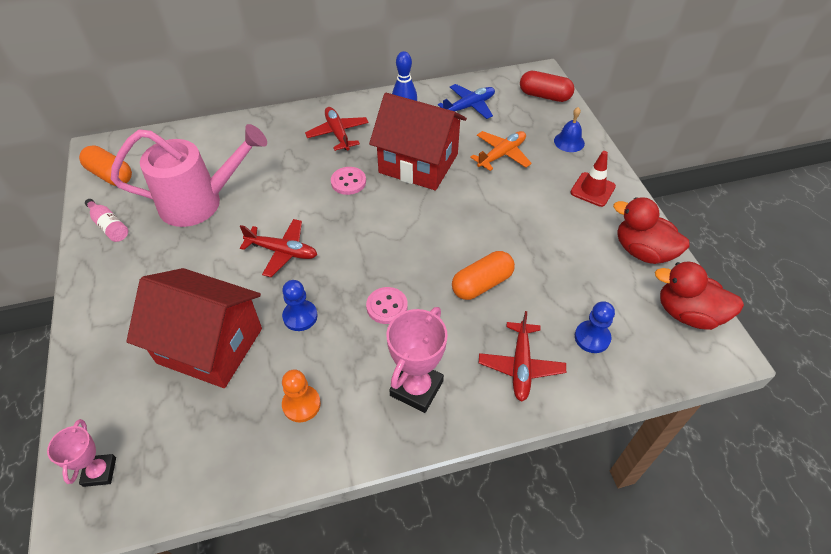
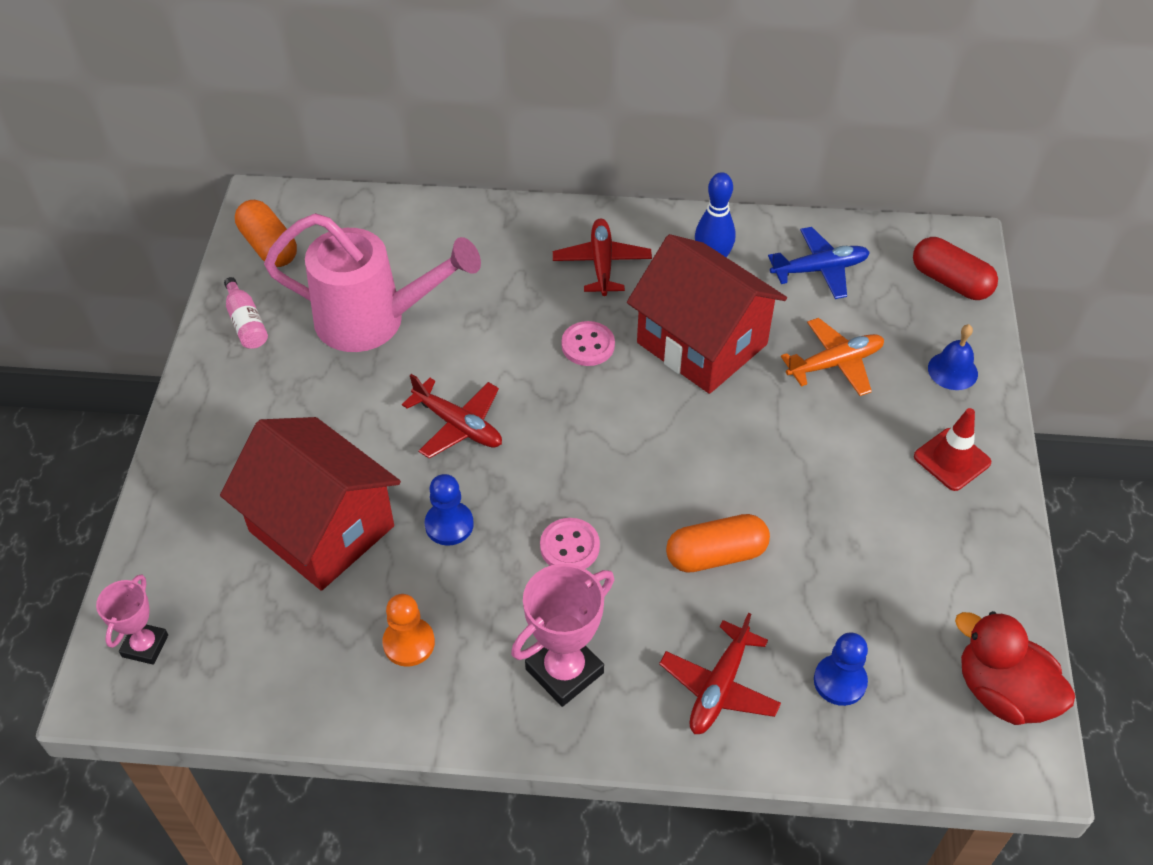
camera: 20 degrees right, 0 degrees up
red duck [613,197,690,264] -> none

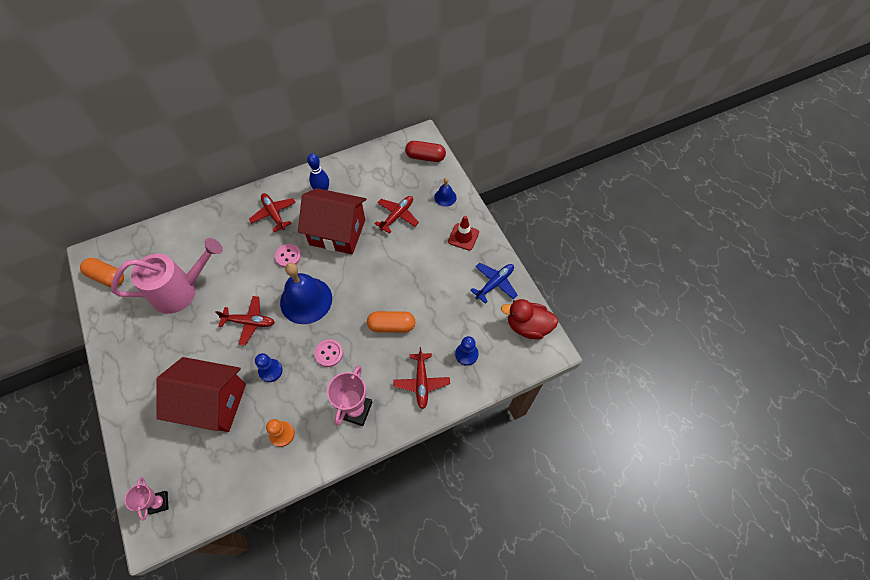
camera: 30 degrees left, 10 degrees up
pink bottle [224,277,268,349] -> none
orange capsule [666,514,770,573] -> orange capsule turned 45 degrees clockwise [367,311,415,332]
blue plane [768,227,870,299] -> blue plane moved to [470,263,518,304]
orange plane [781,318,884,396] -> red plane [374,196,419,234]
none -> blue bell [280,263,332,324]

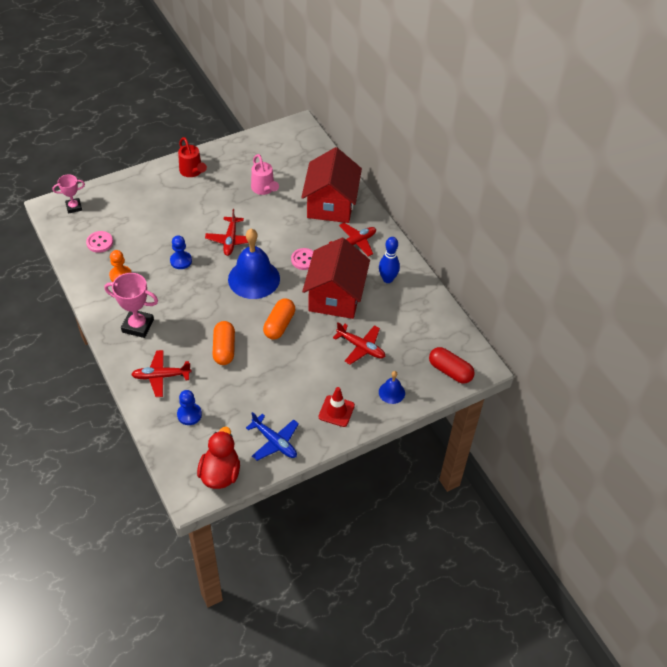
camera: 85 degrees right, 10 degrees down
orange capsule [80,258,124,287] -> orange capsule moved to [263,299,295,339]
pink watering can [111,238,223,314] -> pink watering can [251,154,279,195], size x0.57
red house [156,357,246,432] -> red house moved to [301,147,362,223]
pink button [314,339,343,367] -> pink button moved to [86,231,113,253]
red capsule [405,141,446,162] -> red capsule turned 60 degrees counterclockwise [429,347,475,384]
none -> red watering can [178,137,207,177]

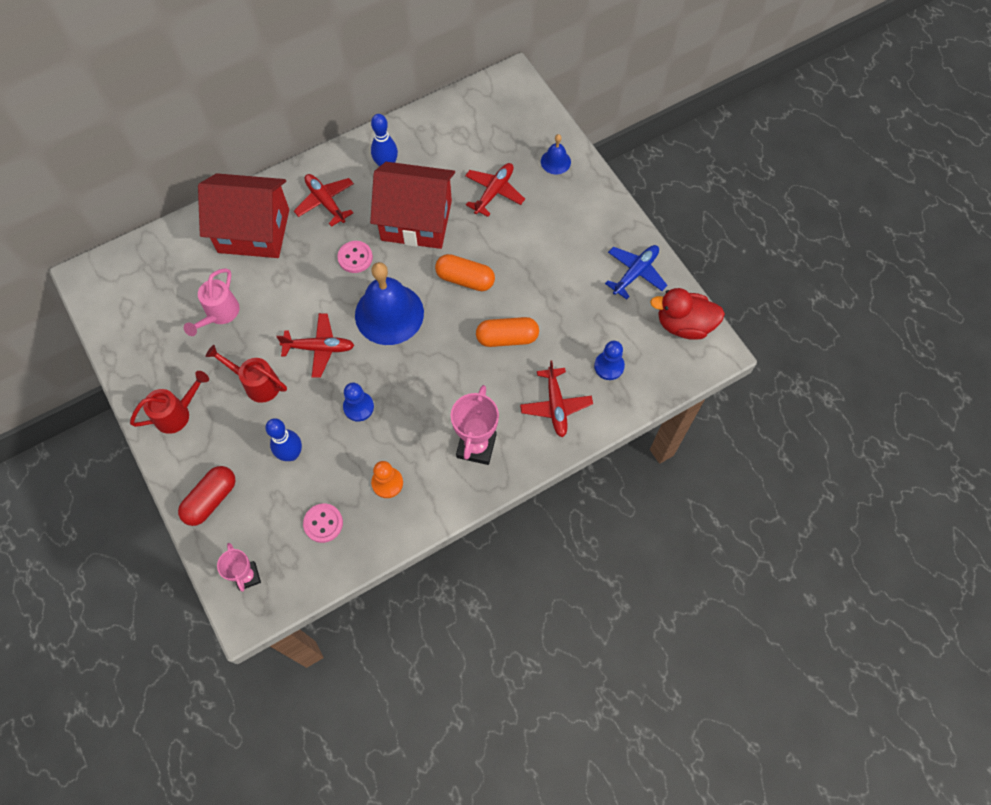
camera: 90 degrees left, 15 degrees up
pink watering can [251,154,279,195] -> pink watering can turned 135 degrees clockwise [184,268,240,336]
red traffic cone [319,387,355,427] -> none
red capsule [429,347,475,384] -> red capsule moved to [178,466,235,526]
none -> red watering can [205,345,287,403]
none -> blue bowling pin [265,418,302,461]

